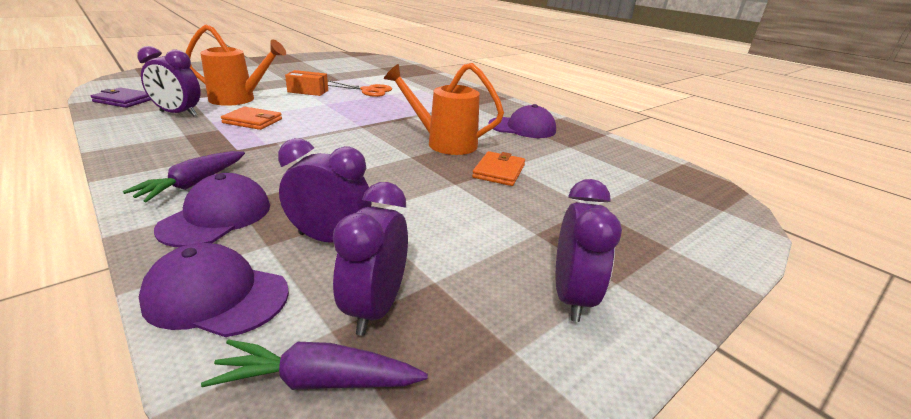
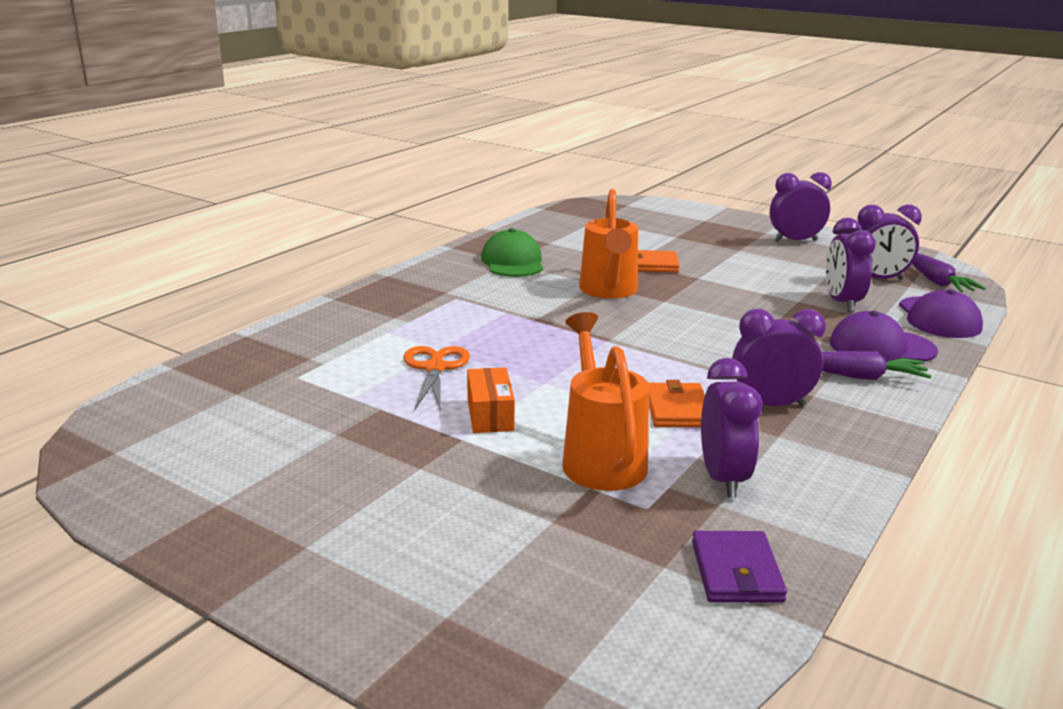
camera: 105 degrees left, 5 degrees down
purple cap [488,104,556,138] -> green cap [481,228,543,277]
none -> purple clock [732,309,826,406]

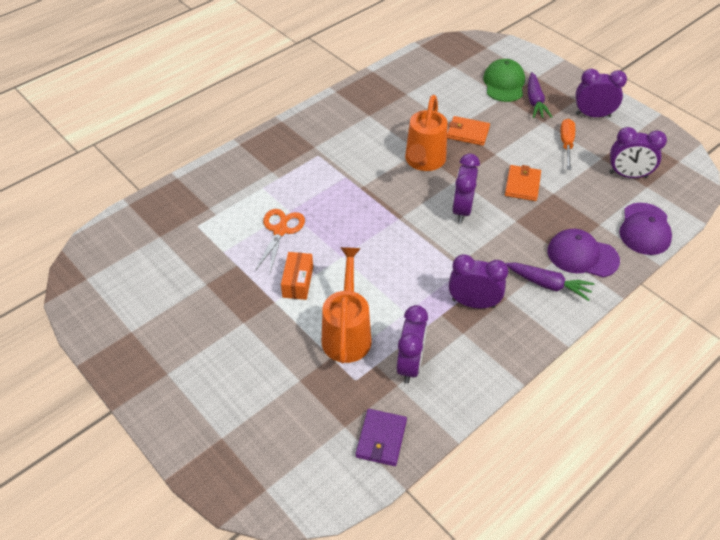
camera: 15 degrees right, 25 degrees up
green cap [481,228,543,277] -> green cap moved to [483,59,525,102]
orange wallet [648,380,705,427] -> orange wallet moved to [505,165,541,201]
purple clock [826,218,876,312] -> purple clock moved to [452,154,480,223]
purple carrot [912,253,986,292] -> purple carrot moved to [528,72,552,118]
none -> orange screwdriver [561,119,575,170]

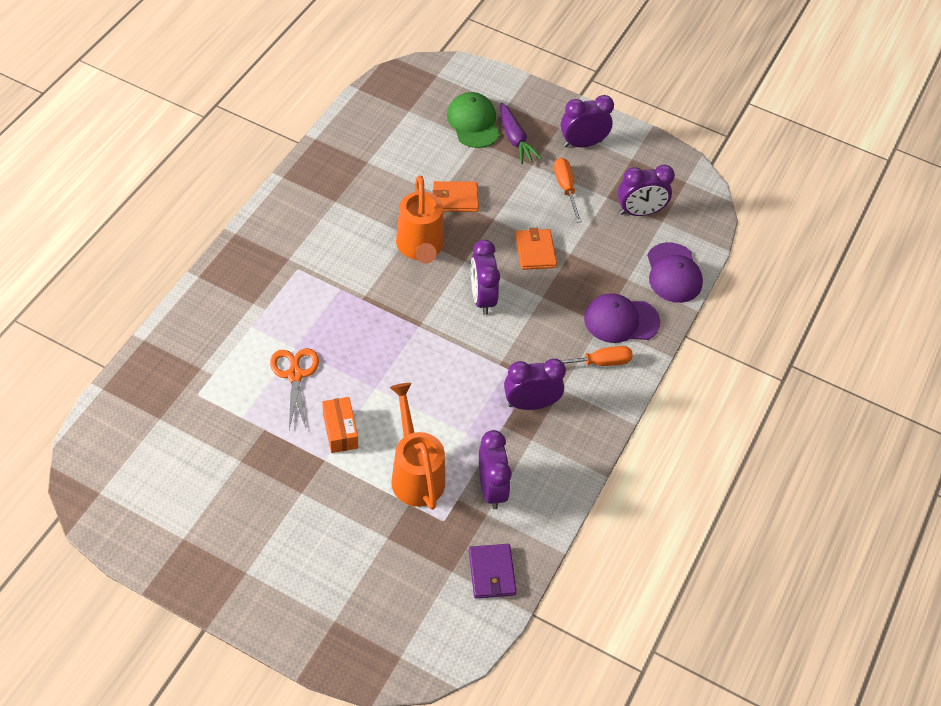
camera: 25 degrees left, 5 degrees up
purple carrot [505,263,595,301] -> orange screwdriver [544,346,633,366]

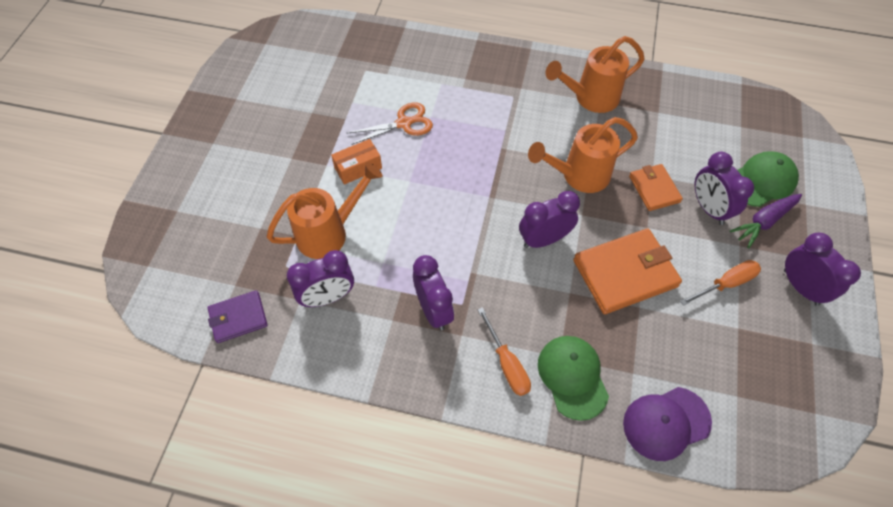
camera: 80 degrees right, 5 degrees up
orange wallet [516,228,557,270] -> orange wallet [573,228,682,314], size x1.73
purple cap [584,293,660,343] -> green cap [538,336,609,421]
purple clock [618,165,675,216] -> purple clock moved to [695,152,754,225]
none -> orange watering can [545,36,645,113]

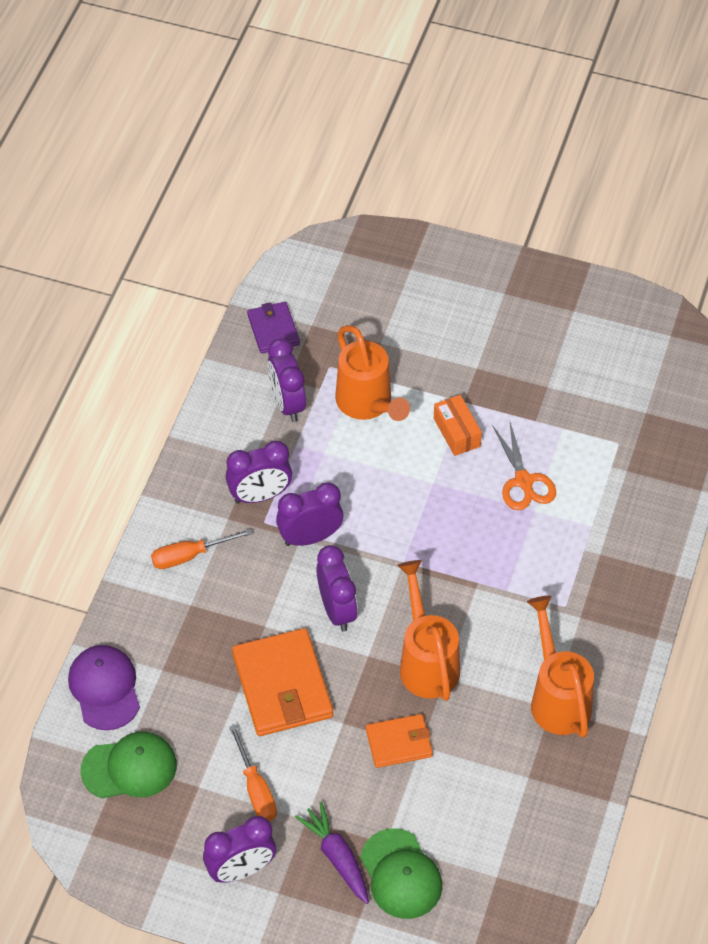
camera: 95 degrees right, 5 degrees down
green cap [538,336,609,421] -> green cap moved to [80,732,177,798]
purple clock [695,152,754,225] -> purple clock moved to [276,482,343,546]

